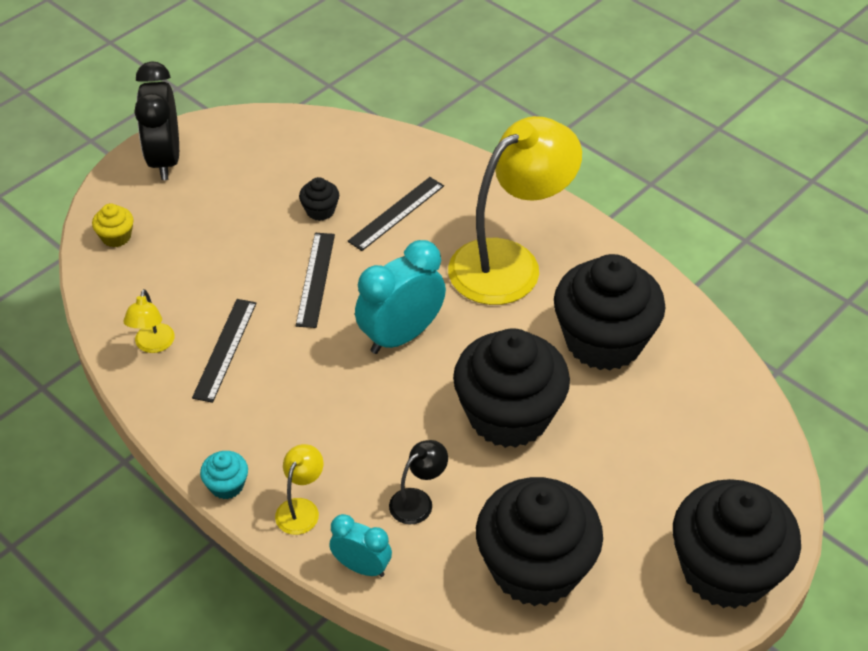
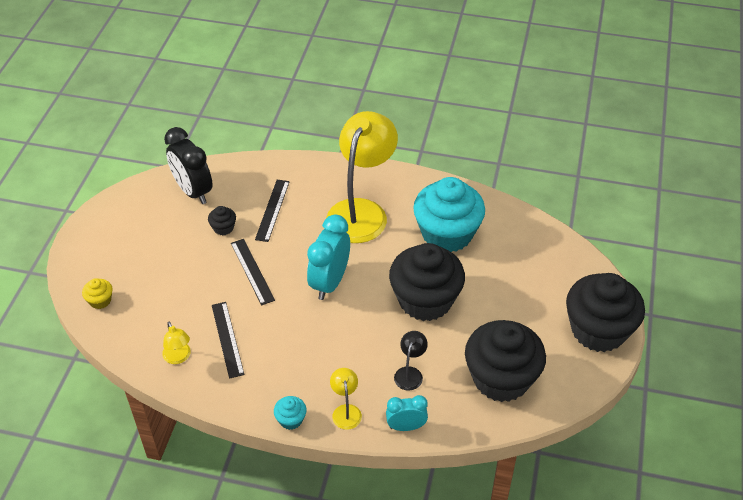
camera: 30 degrees left, 0 degrees up
black clock [134,61,179,180] -> black clock moved to [164,127,213,204]
black cupcake [554,254,666,370] -> turquoise cupcake [413,177,485,252]

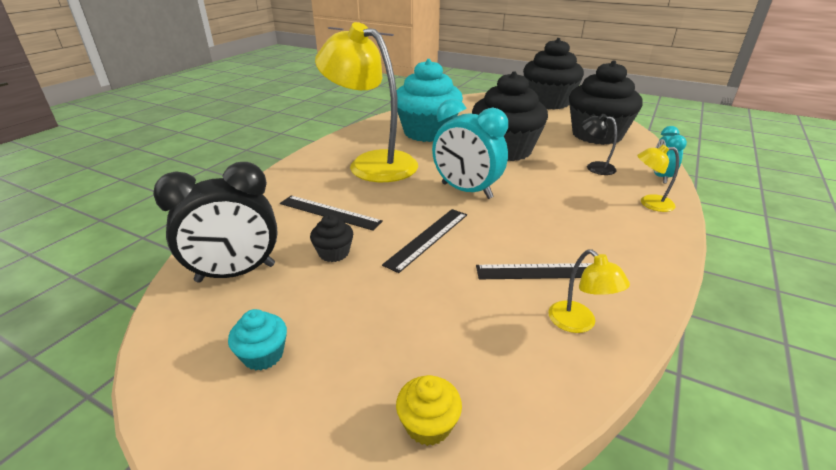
camera: 75 degrees left, 15 degrees down
yellow lamp [162,322,191,364] -> yellow lamp turned 75 degrees clockwise [549,249,630,333]
black ruler [231,239,275,305] -> black ruler turned 45 degrees counterclockwise [382,209,467,273]
turquoise cupcake [274,396,307,430] -> turquoise cupcake moved to [228,309,287,371]

